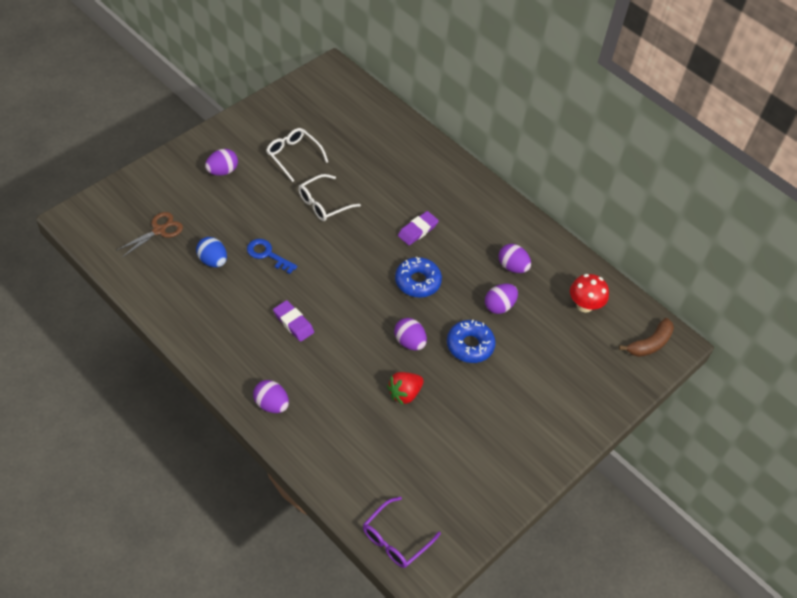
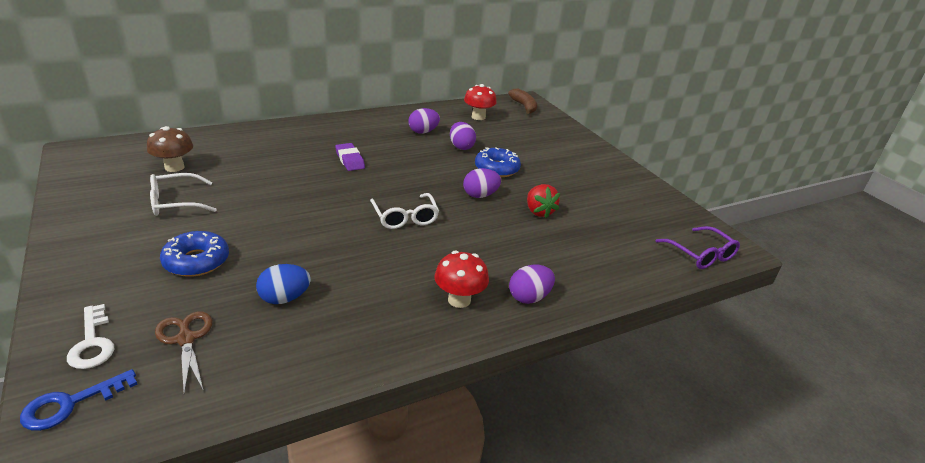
camera: 70 degrees left, 20 degrees down
purple egg [205,149,238,176] -> none
blue key [247,239,297,274] -> blue key moved to [20,369,138,431]
purple eraser [273,300,314,342] -> none
white glasses [298,174,361,221] -> white glasses moved to [370,193,439,229]
blue donut [395,257,442,298] -> blue donut moved to [160,231,229,277]
none -> white key [67,304,114,369]
none -> brown mushroom [147,126,193,172]
none -> red mushroom [434,251,489,308]

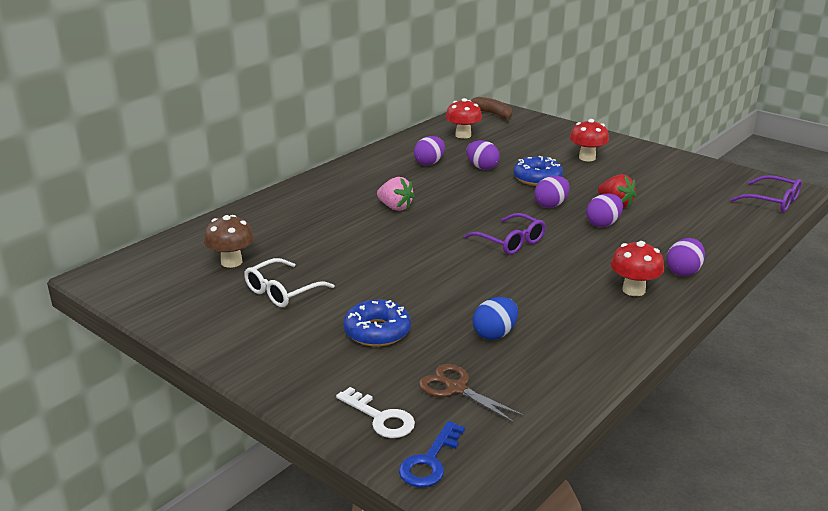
camera: 20 degrees left, 5 degrees down
purple eraser [335,143,365,171] -> pink strawberry [377,177,415,211]
white glasses [370,193,439,229] -> purple glasses [464,213,546,255]
none -> red mushroom [570,119,609,161]
none -> purple egg [586,194,623,227]

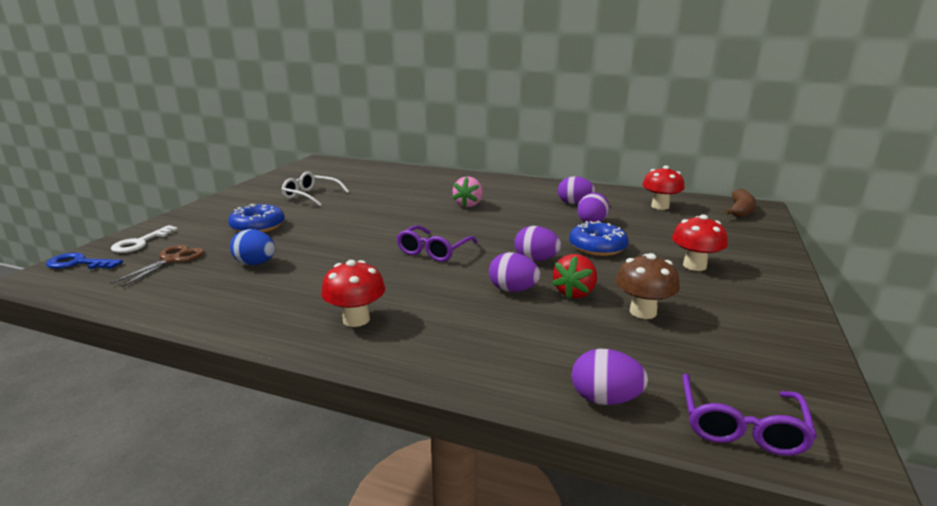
camera: 70 degrees right, 5 degrees down
brown mushroom [204,215,254,268] -> brown mushroom moved to [616,253,680,319]
purple egg [667,238,705,276] -> purple egg moved to [572,349,648,405]

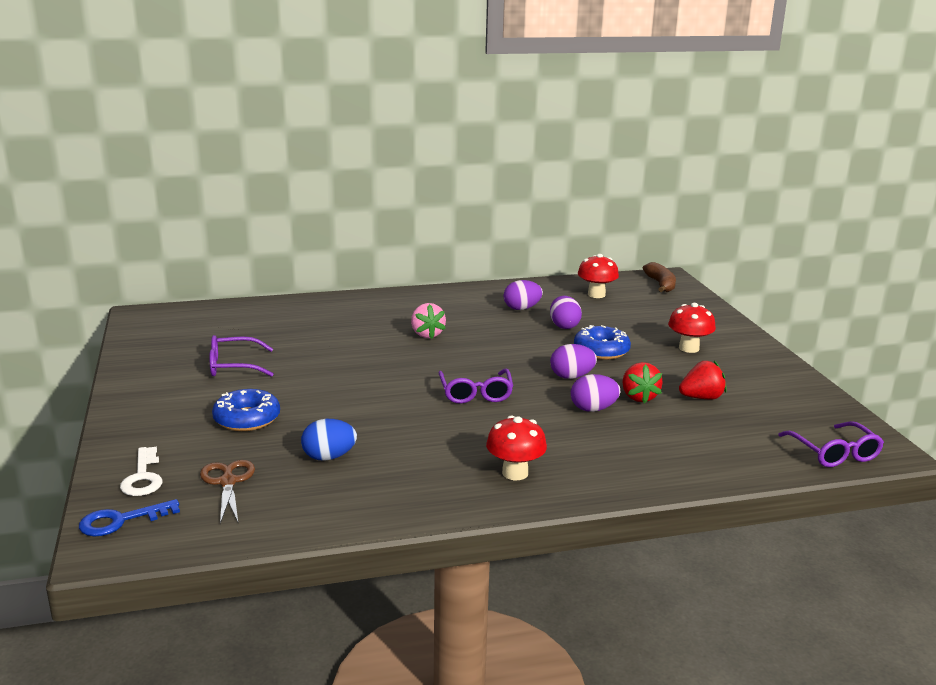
camera: 35 degrees left, 0 degrees up
white glasses [281,172,349,206] -> purple glasses [209,335,274,377]
purple egg [572,349,648,405] -> none
brown mushroom [616,253,680,319] -> red strawberry [679,361,727,399]

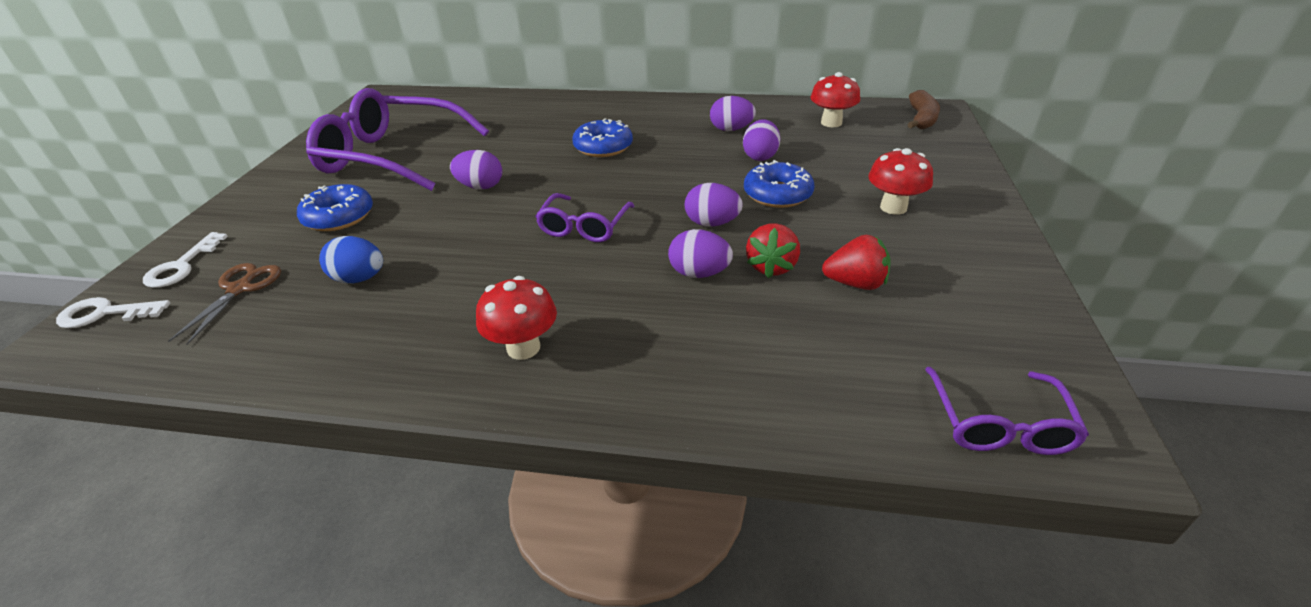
camera: 25 degrees right, 15 degrees up
blue key [79,499,180,536] -> white key [56,297,170,328]
purple glasses [209,335,274,377] -> purple glasses [306,88,489,191], size x2.00
pink strawberry [411,303,446,339] -> blue donut [572,118,633,157]
none -> purple egg [450,150,502,190]

